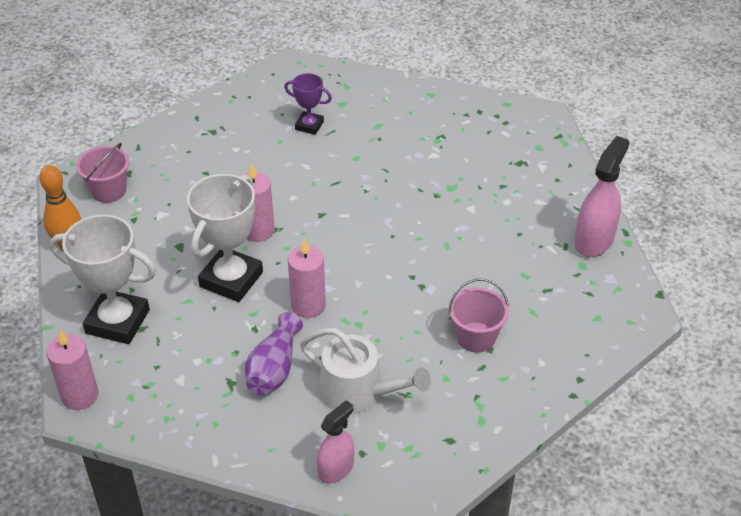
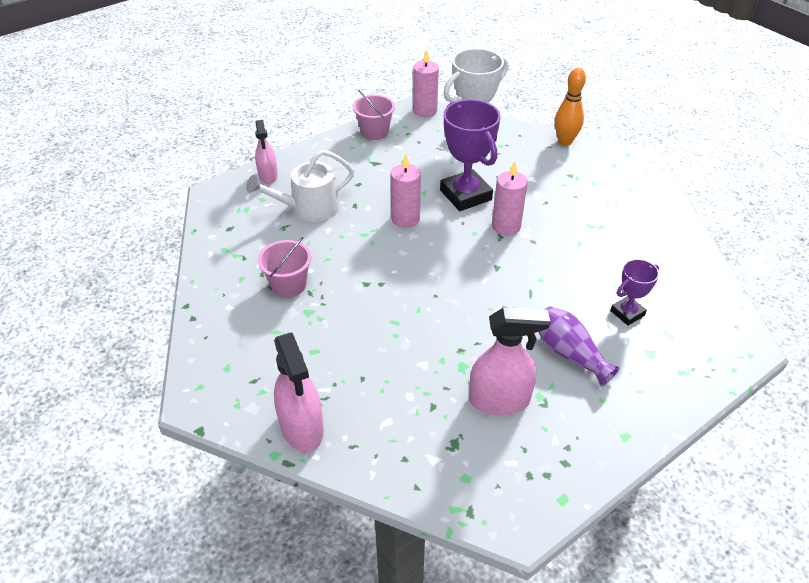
camera: 125 degrees right, 0 degrees up
pink bucket [76,143,129,203] -> pink bucket moved to [353,89,395,140]
white trophy [187,174,263,302] -> purple trophy [440,99,500,211]
purple vase [245,312,303,395] -> purple vase moved to [539,306,620,387]
none -> pink spray bottle [469,307,550,415]

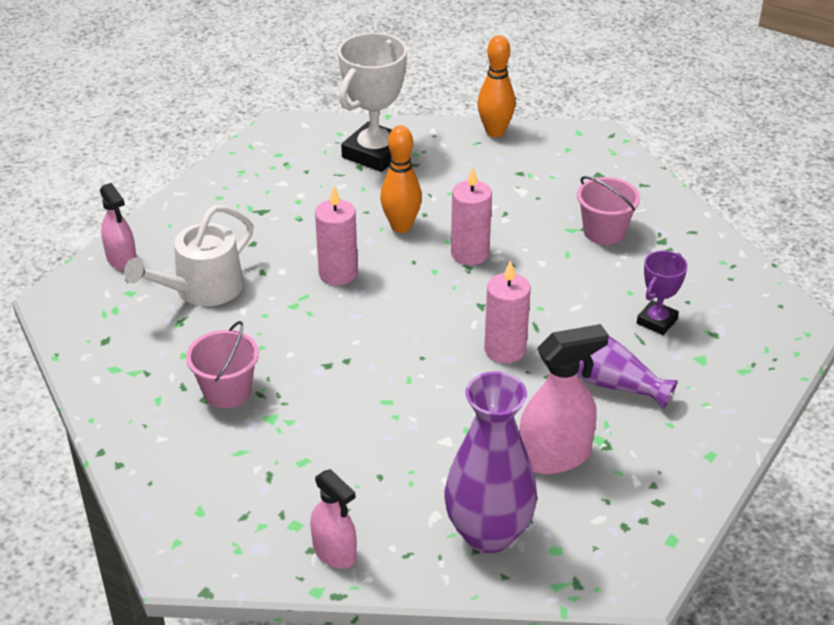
camera: 20 degrees left, 5 degrees down
pink spray bottle [274,332,324,452] -> pink spray bottle [310,469,357,569], size x0.65
pink bucket [353,89,395,140] -> pink bucket moved to [577,176,640,245]
pink candle [413,49,439,117] -> pink candle moved to [484,260,531,363]
purple trophy [440,99,500,211] -> orange bowling pin [380,125,422,233]
none -> purple vase [445,372,537,553]

